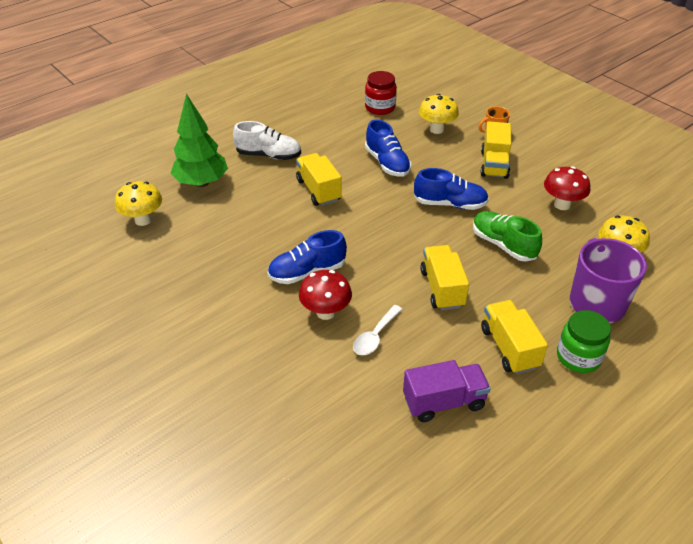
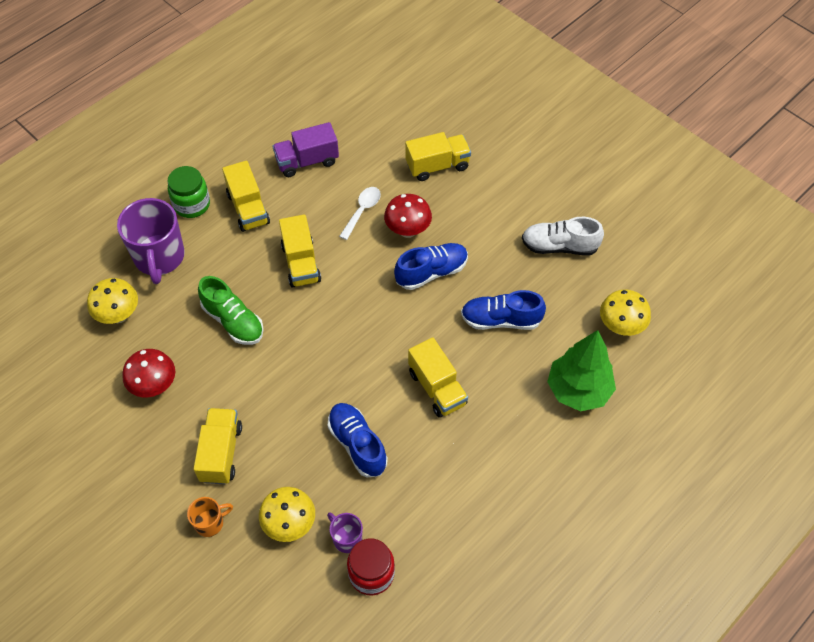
camera: 175 degrees right, 15 degrees up
white shoe [233,121,301,160] -> white shoe moved to [522,217,604,255]
blue shoe [414,168,489,210] -> blue shoe moved to [461,290,546,330]
none -> purple mug [327,513,363,553]
none -> yellow truck [405,132,471,181]

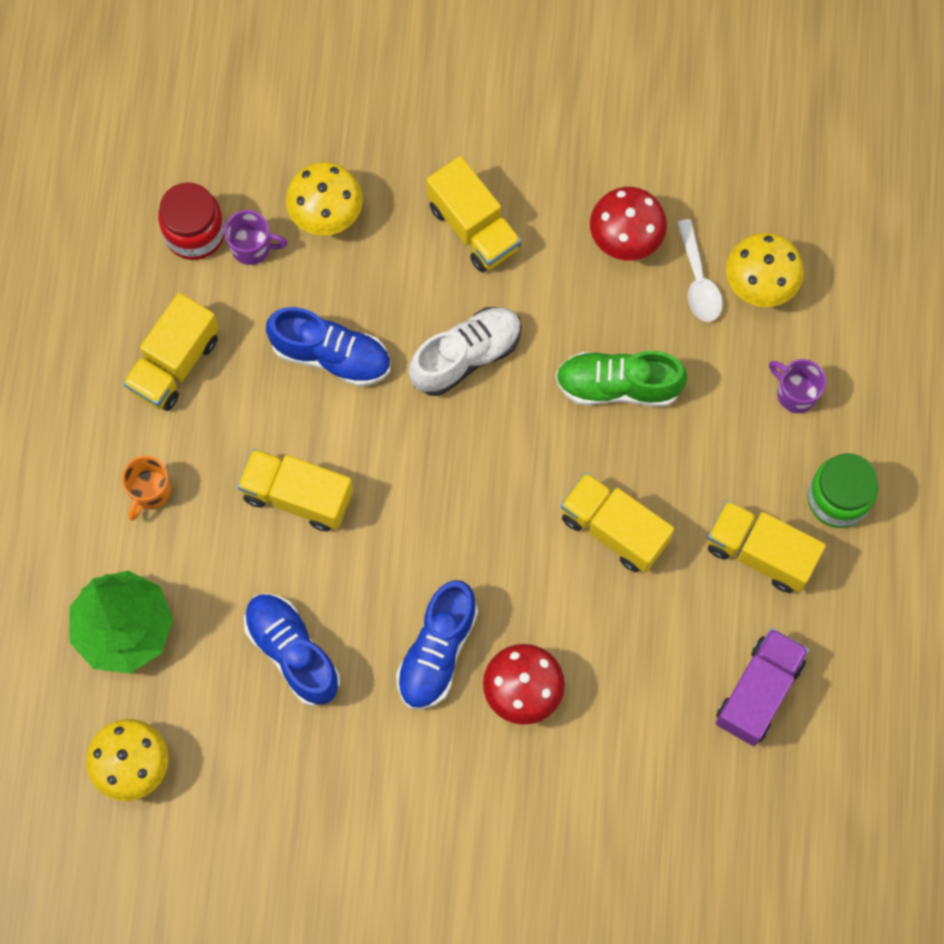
camera: 140 degrees right, 15 degrees up
purple mug [117,198,185,284] -> purple mug [769,359,826,413], size x0.49
orange mug [187,497,233,537] -> orange mug moved to [122,456,171,520]
white spoon [339,187,381,240] -> white spoon moved to [676,219,723,322]
yellow truck [405,132,471,181] -> yellow truck moved to [123,293,219,411]
blue shoe [461,290,546,330] -> blue shoe turned 90 degrees counterclockwise [244,593,340,706]
white shoe [522,217,604,255] -> white shoe moved to [409,307,522,396]

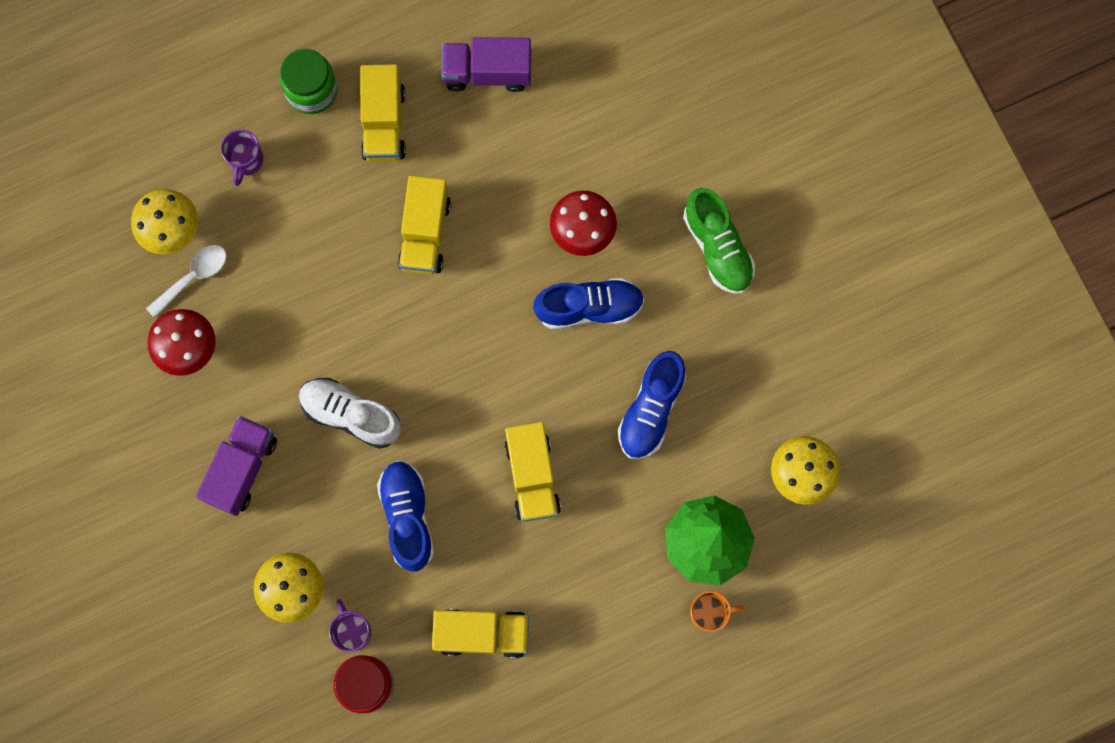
camera: 120 degrees left, 5 degrees up
orange mug [122,456,171,520] -> orange mug moved to [690,591,745,632]
yellow truck [426,156,521,272] -> purple truck [196,416,277,516]
green shoe [556,351,687,407] -> green shoe moved to [683,188,755,294]

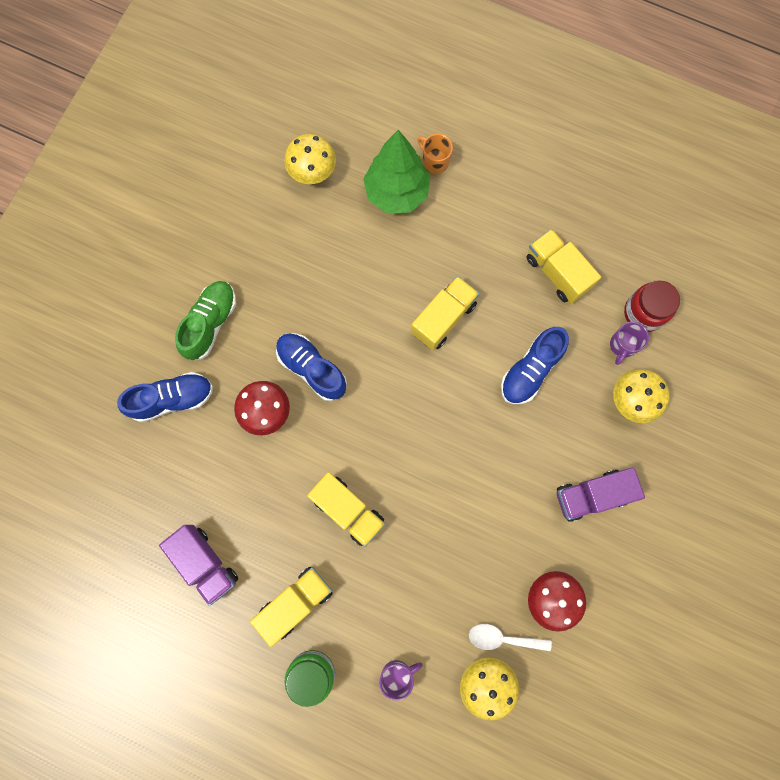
camera: 130 degrees left, 0 degrees up
white shoe [299,378,401,449] -> none
yellow truck [398,176,451,275] -> yellow truck turned 75 degrees clockwise [307,472,385,547]
blue shoe [618,351,686,459] -> blue shoe moved to [117,372,213,422]

